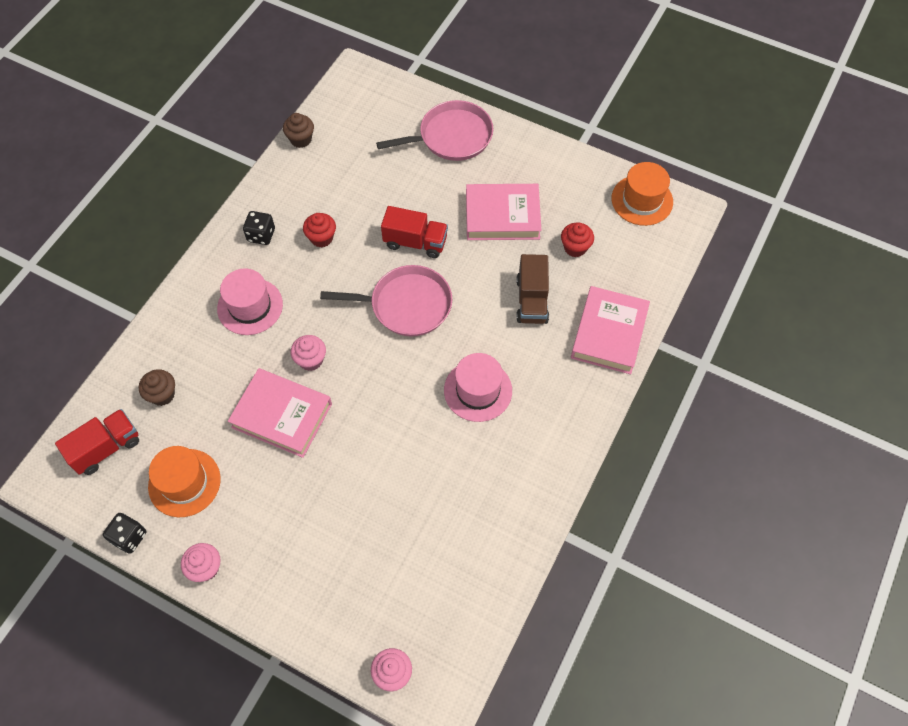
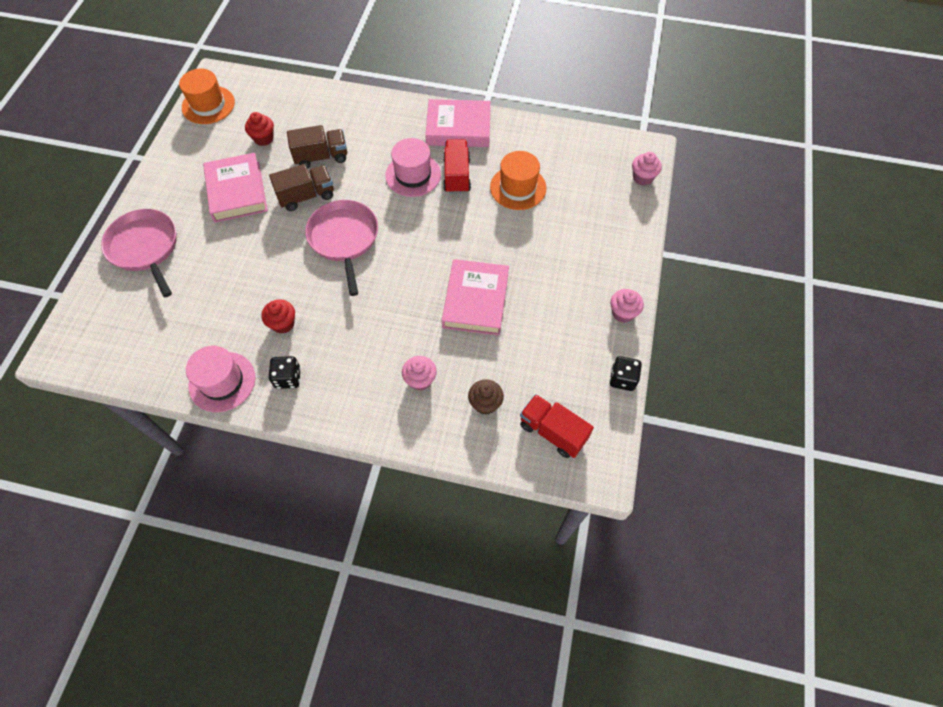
camera: 105 degrees left, 0 degrees up
orange hat [148,446,221,517] -> orange hat moved to [490,151,546,210]
pink hat [217,268,283,335] -> pink hat moved to [186,346,255,412]
brown cupcake [283,113,314,148] -> none
pink cupcake [291,335,326,371] -> pink cupcake moved to [402,356,437,391]
red truck [381,206,448,258] -> red truck moved to [443,139,471,194]
pink book [571,286,650,374] -> pink book moved to [425,99,491,147]
none -> brown truck [269,164,334,211]

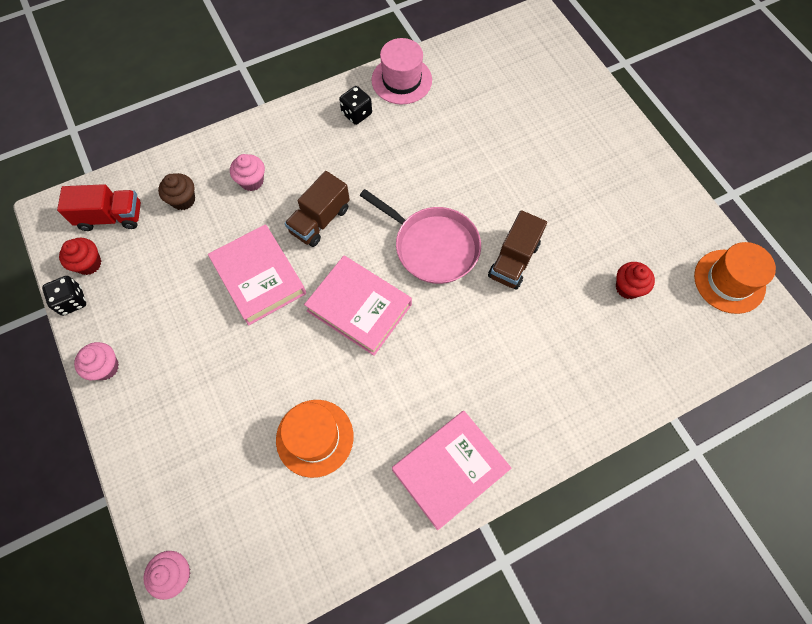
camera: 140 degrees right, 5 degrees up
pink pan [101,209,177,297] -> none
pink book [203,153,268,223] -> pink book moved to [304,256,412,356]
red cupcake [261,299,295,333] -> red cupcake moved to [59,238,101,275]
brown truck [287,125,347,169] -> brown truck moved to [285,171,350,247]
pink hat [385,138,441,197] -> none
red truck [443,139,471,194] -> none

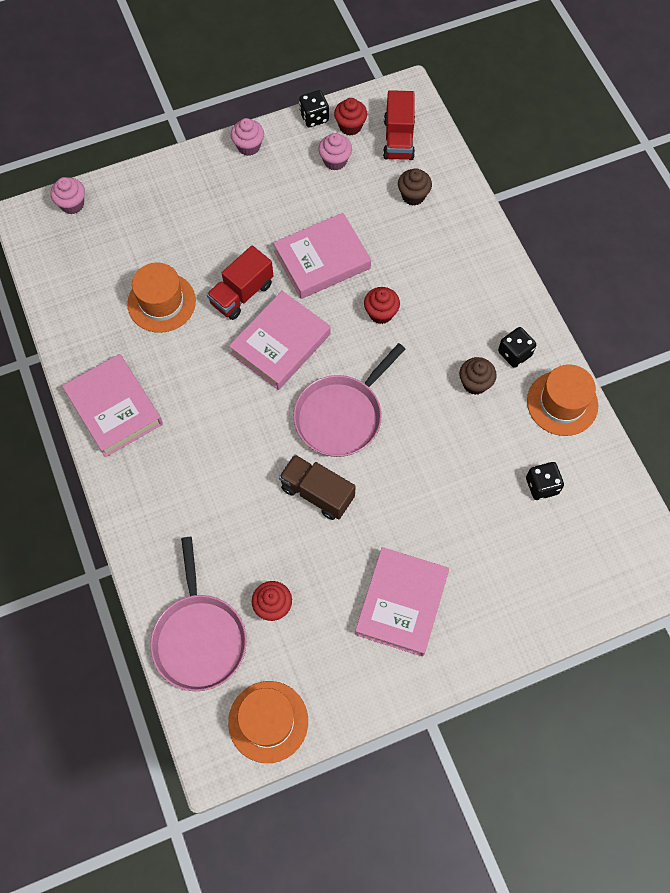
camera: 95 degrees right, 0 degrees up
pink cupcake [230,154,265,191] -> pink cupcake moved to [318,133,352,171]
brown truck [285,171,350,247] -> red cupcake [364,287,400,324]
pink hat [371,38,432,105] -> orange hat [527,364,598,436]
none -> pink pan [150,537,247,691]
none -> red truck [207,245,273,320]
none -> pink book [355,547,449,657]
none -> brown cupcake [459,357,497,395]
none -> black dice [526,462,564,500]

